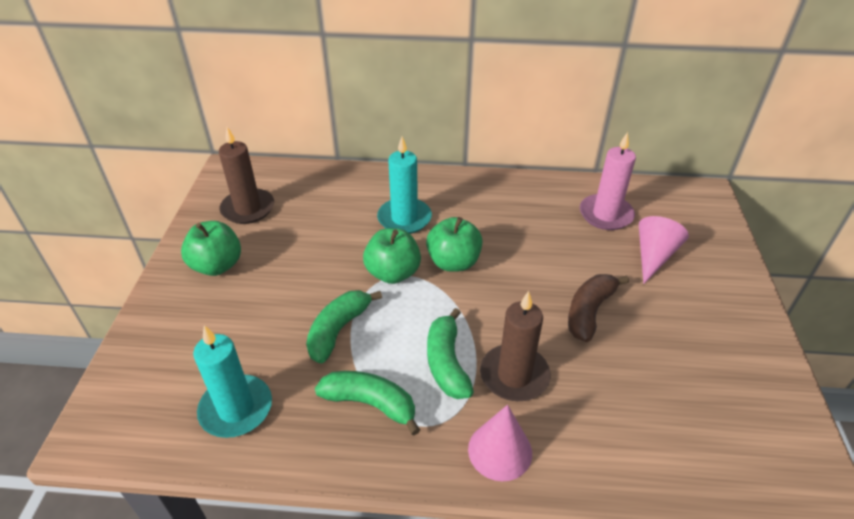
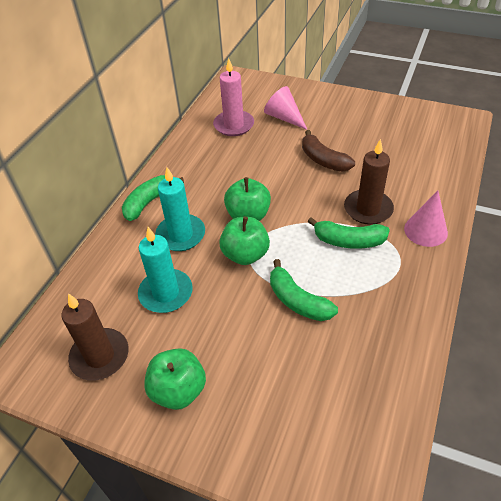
camera: 70 degrees left, 5 degrees up
turquoise candle [193,325,272,438] -> turquoise candle moved to [138,227,193,313]
green banana [315,371,420,435] -> green banana moved to [122,175,184,221]

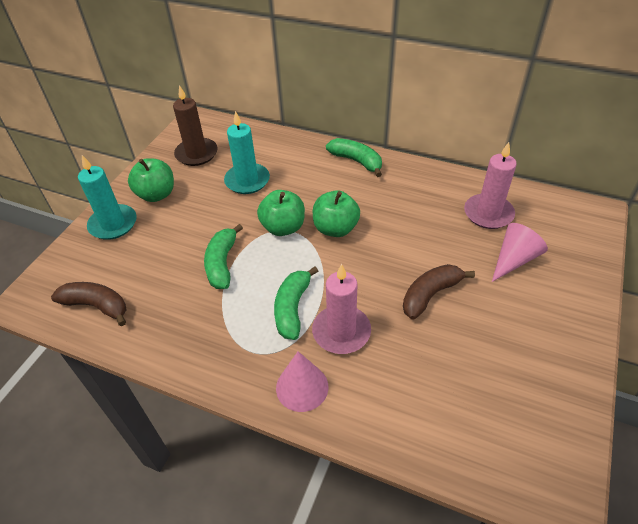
camera: 90 degrees right, 0 degrees up
turquoise candle [155,167,205,251] -> turquoise candle moved to [78,155,137,240]
green banana [270,259,338,321] -> green banana turned 45 degrees counterclockwise [204,224,243,289]
brown candle [344,139,394,225] -> pink candle [312,264,371,354]
none -> brown banana [51,282,126,326]

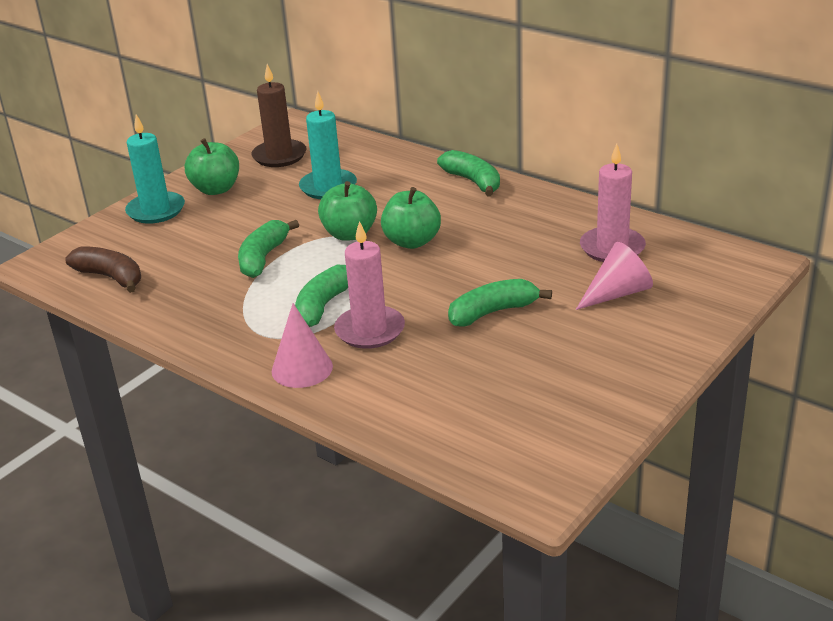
camera: 15 degrees right, 15 degrees down
brown banana [403,264,475,319] -> green banana [448,279,552,326]

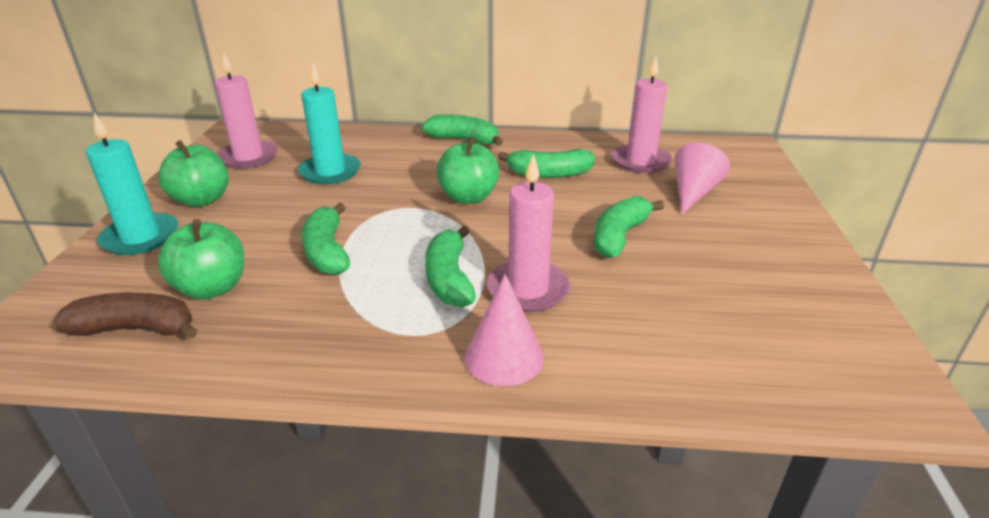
camera: 35 degrees left, 0 degrees up
brown candle [252,64,307,167] -> pink candle [214,51,278,169]
green apple [318,181,377,241] -> green apple moved to [158,219,244,300]
none -> green banana [498,149,595,178]

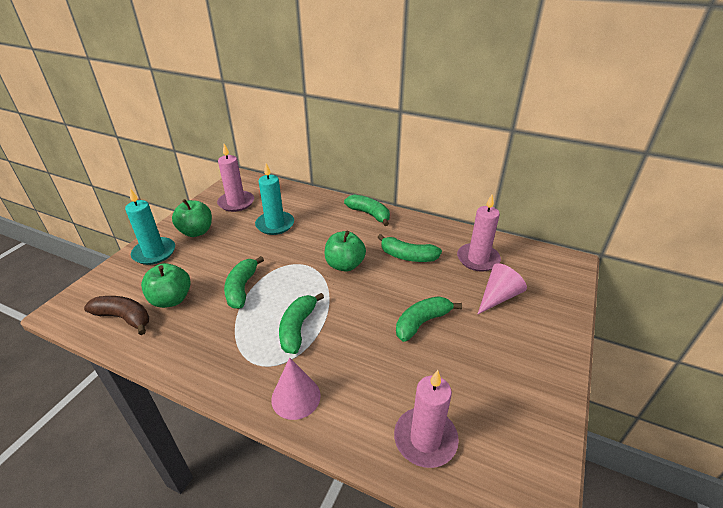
camera: 20 degrees right, 5 degrees up
pink candle [487,154,570,312] -> pink candle moved to [394,370,459,468]

